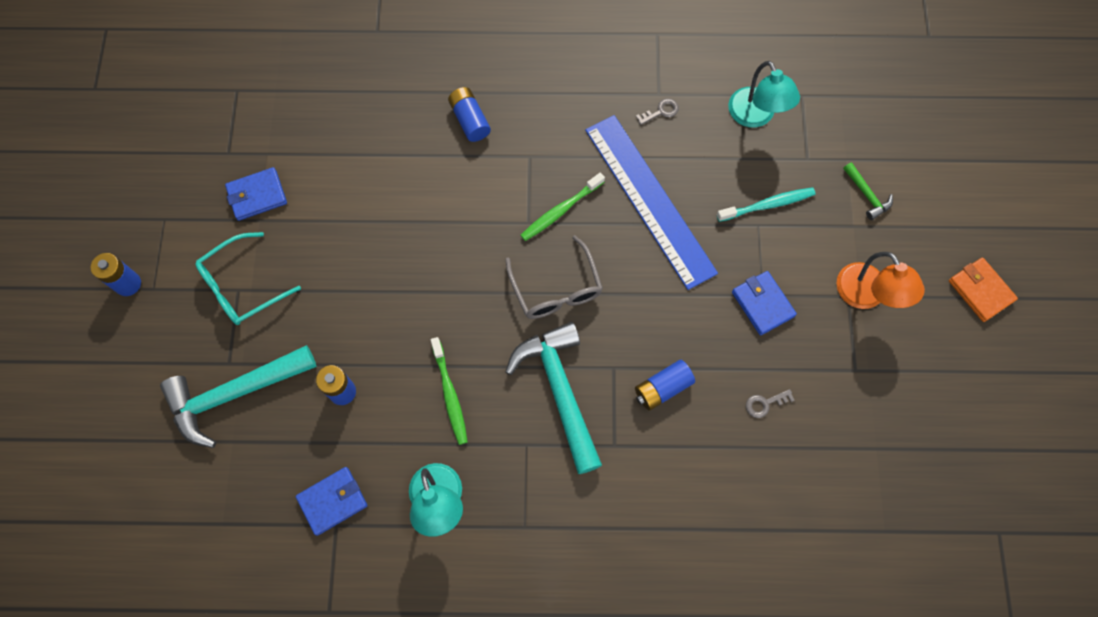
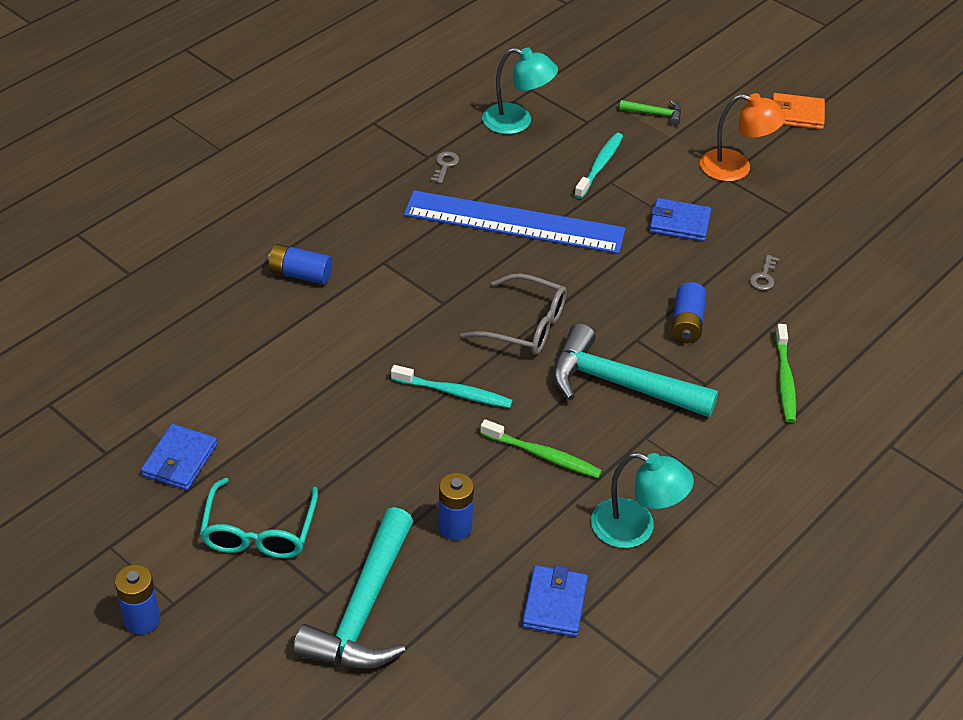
camera: 50 degrees left, 25 degrees down
green toothbrush [521,172,605,241] -> green toothbrush moved to [775,324,796,423]
none -> turquoise toothbrush [391,365,513,408]

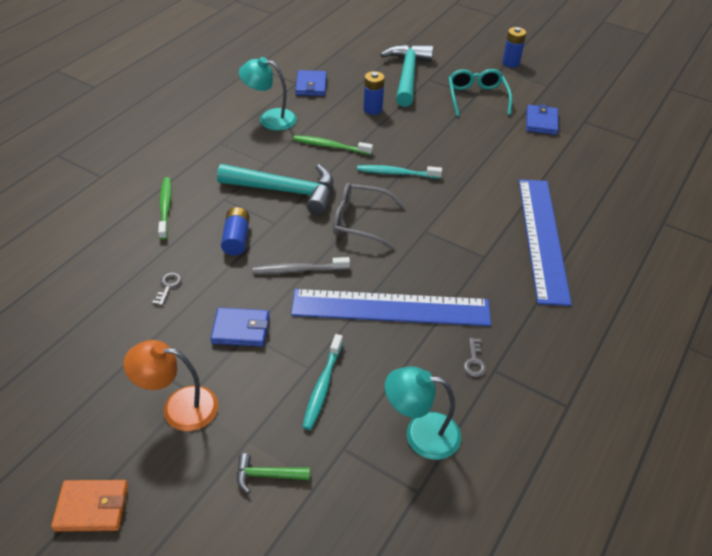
camera: 170 degrees right, 0 degrees up
blue battery [268,244,332,284] -> blue ruler [519,179,572,306]
none -> grey toothbrush [252,257,350,274]

